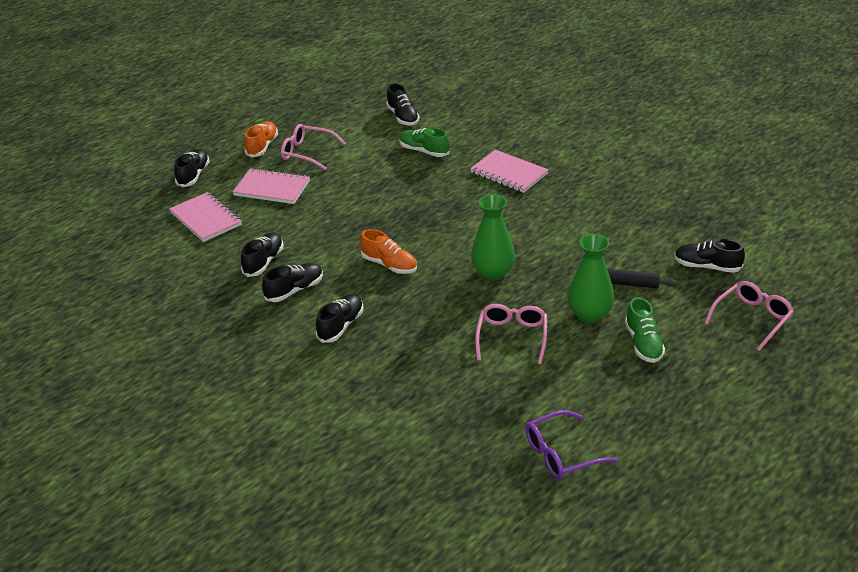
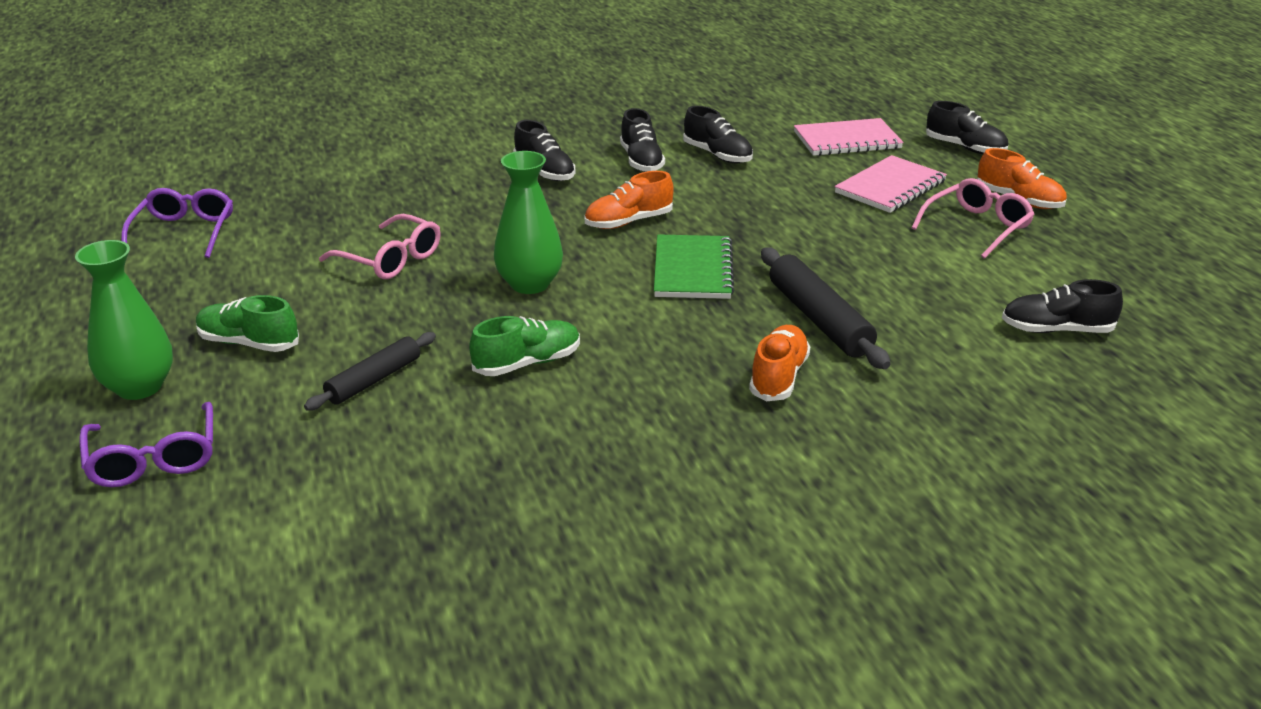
camera: 115 degrees right, 5 degrees down
green shoe [399,128,450,157] -> green shoe moved to [469,316,580,376]
pink notebook [470,150,549,193] -> orange shoe [749,325,810,401]
green vase [568,234,614,323] -> green vase moved to [75,240,173,400]
black shoe [674,239,745,273] -> none
pink glasses [704,281,794,351] -> purple glasses [79,402,213,487]
none -> green notebook [654,234,734,299]
none -> black rolling pin [761,247,890,369]

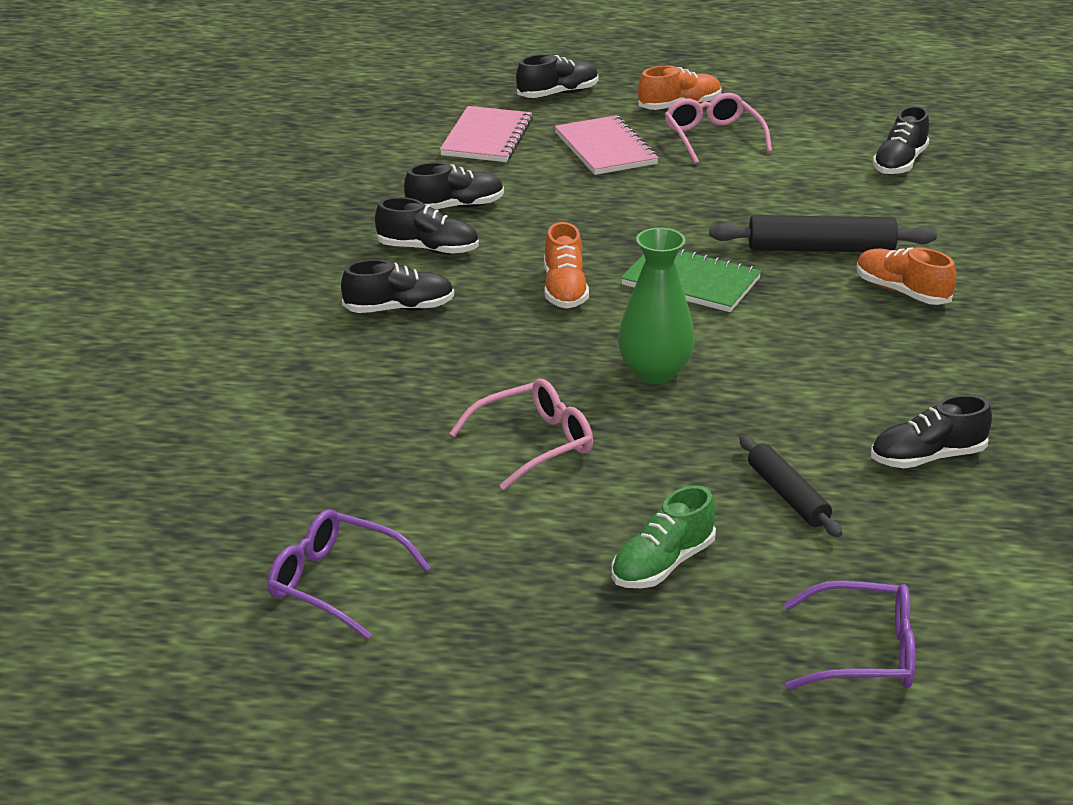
camera: 65 degrees left, 0 degrees up
green vase [75,240,173,400] -> none
green shoe [469,316,580,376] -> none
none -> black shoe [871,395,992,468]

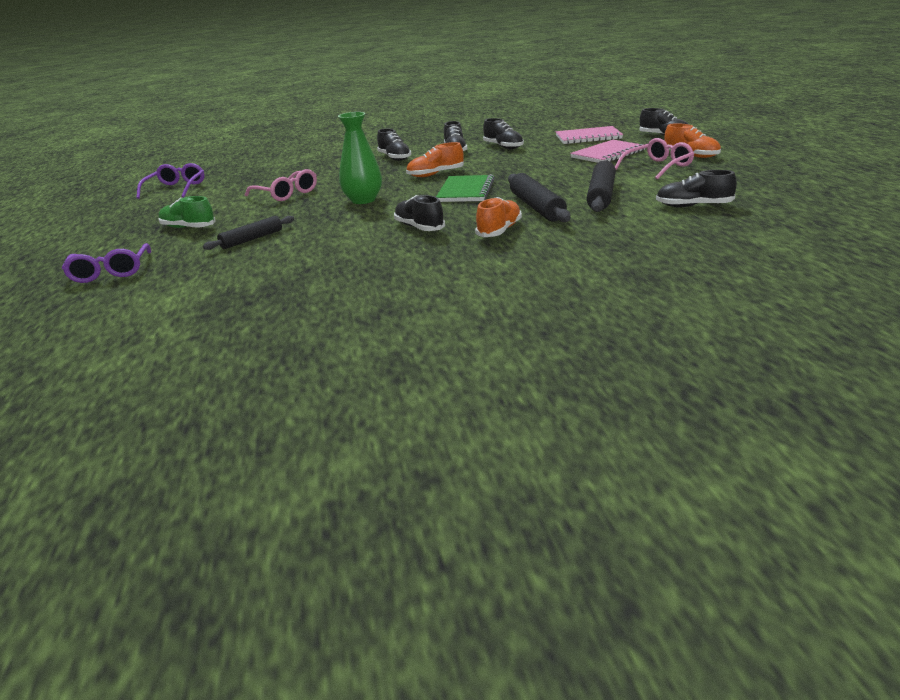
camera: 75 degrees right, 5 degrees down
black shoe [871,395,992,468] -> black shoe moved to [394,195,445,231]
none -> black rolling pin [586,160,616,212]

